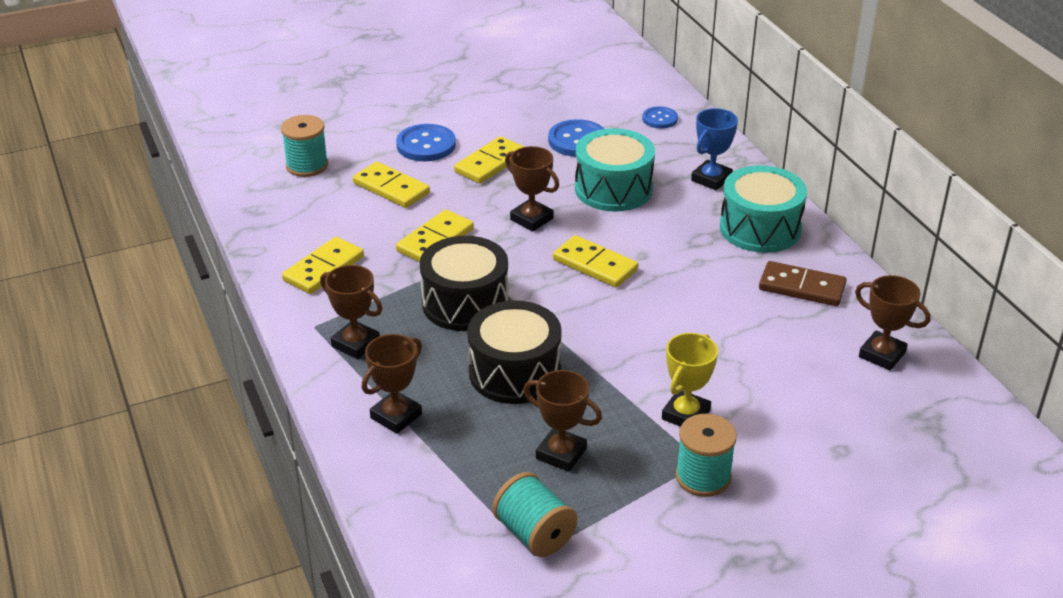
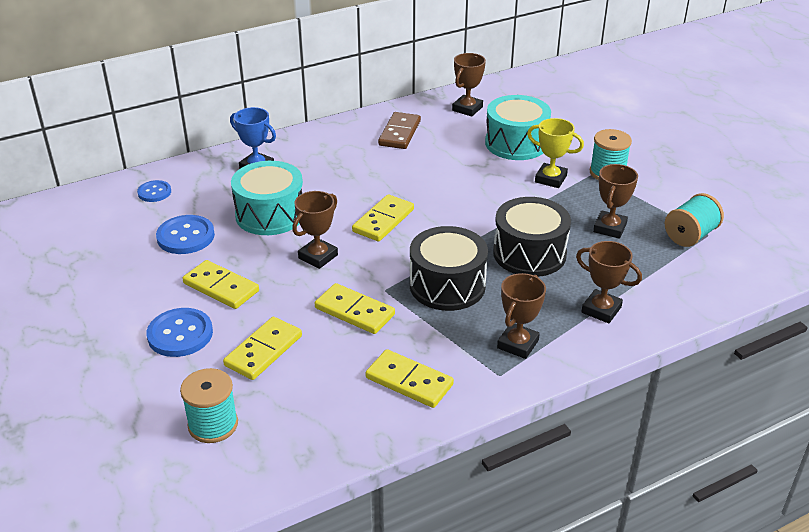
camera: 95 degrees left, 0 degrees up
turquoise drum [720,165,807,253] -> turquoise drum moved to [485,95,551,160]

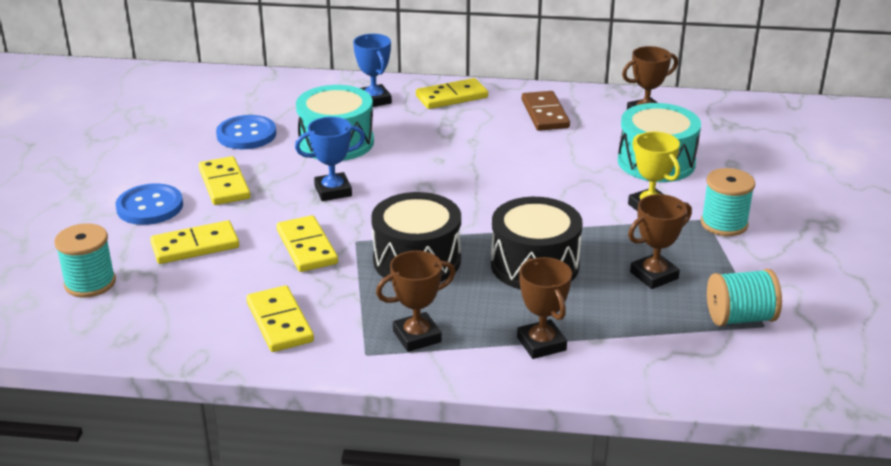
camera: 35 degrees right, 5 degrees down
blue button [137,180,171,202] -> none
brown trophy [292,191,338,269] -> blue trophy [295,117,365,201]
yellow domino [352,194,414,241] -> yellow domino moved to [416,78,488,109]
brown domino [378,112,421,149] -> brown domino turned 60 degrees counterclockwise [522,91,570,131]

